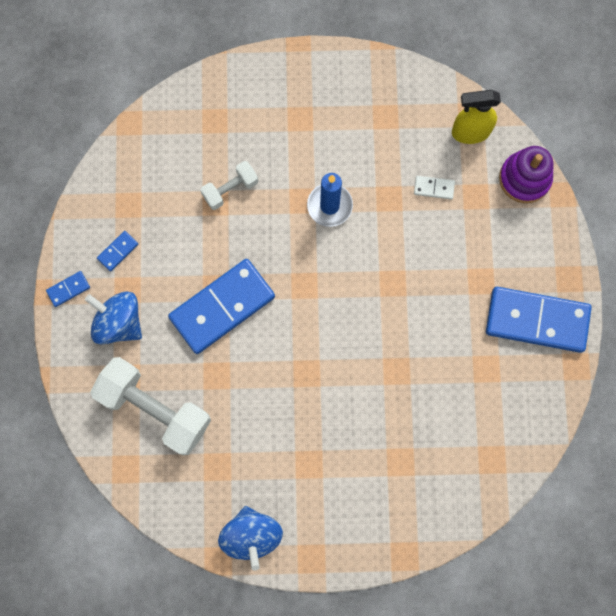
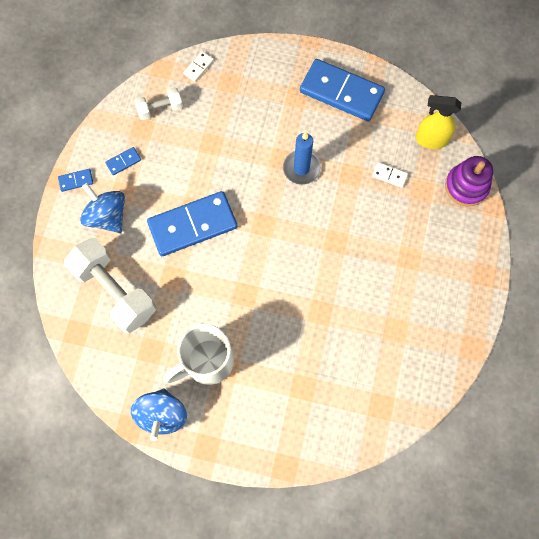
camera: 15 degrees right, 5 degrees down
white dumbbell [200,161,258,210] -> white dumbbell moved to [134,87,183,120]
blue domino [486,287,592,353] -> blue domino moved to [300,59,385,121]
none -> white mug [163,324,234,385]
none -> white domino [183,51,214,82]

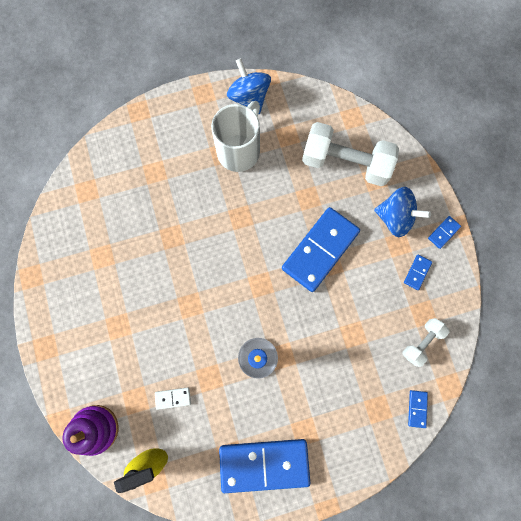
camera: 150 degrees right, 5 degrees up
white domino [183,51,214,82] -> blue domino [408,390,428,428]

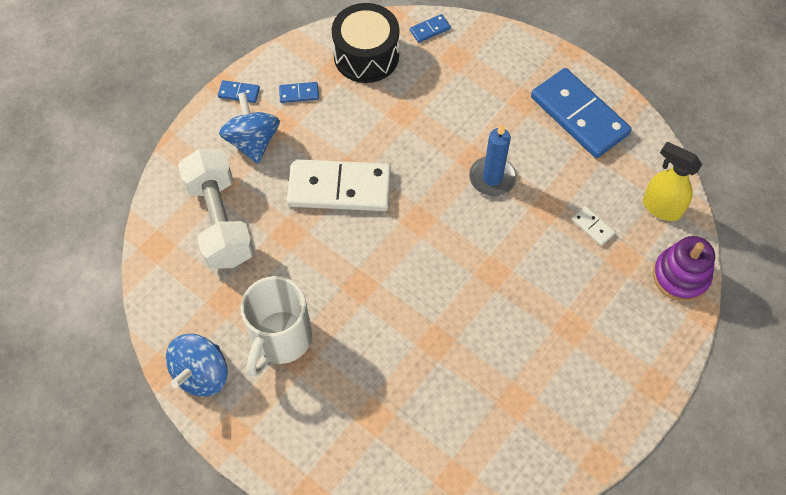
camera: 125 degrees left, 15 degrees down
white mug [211,101,260,172] -> white mug turned 60 degrees counterclockwise [240,276,312,377]
blue domino [282,207,360,292] -> white domino [287,159,391,211]
white dumbbell [403,318,450,367] -> black drum [332,3,399,83]

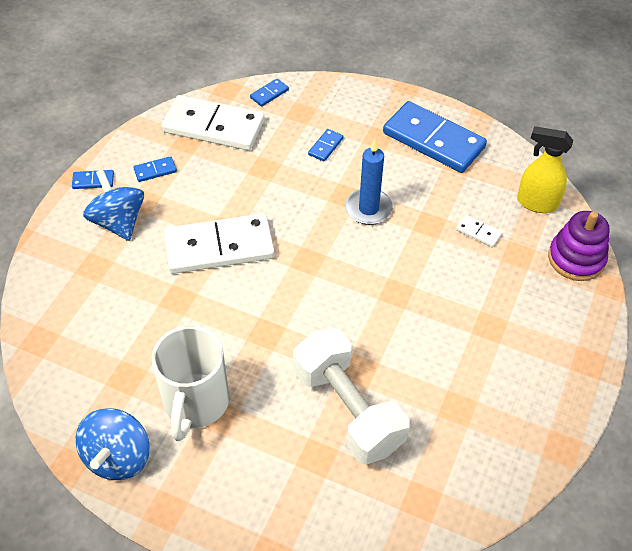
camera: 15 degrees left, 10 degrees down
white dumbbell [178,149,254,269] -> white dumbbell moved to [293,328,409,465]
black drum [332,3,399,83] -> white domino [161,95,264,150]
none -> blue domino [308,129,343,162]

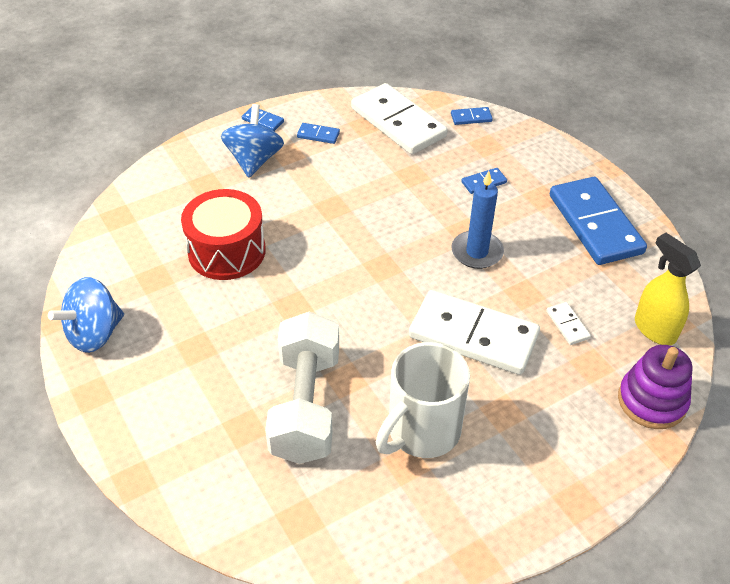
camera: 35 degrees right, 5 degrees down
white mug [151,326,230,441] -> white mug moved to [376,342,470,458]
white domino [164,213,275,274] -> white domino moved to [409,290,540,375]
none -> red drum [181,189,266,280]

